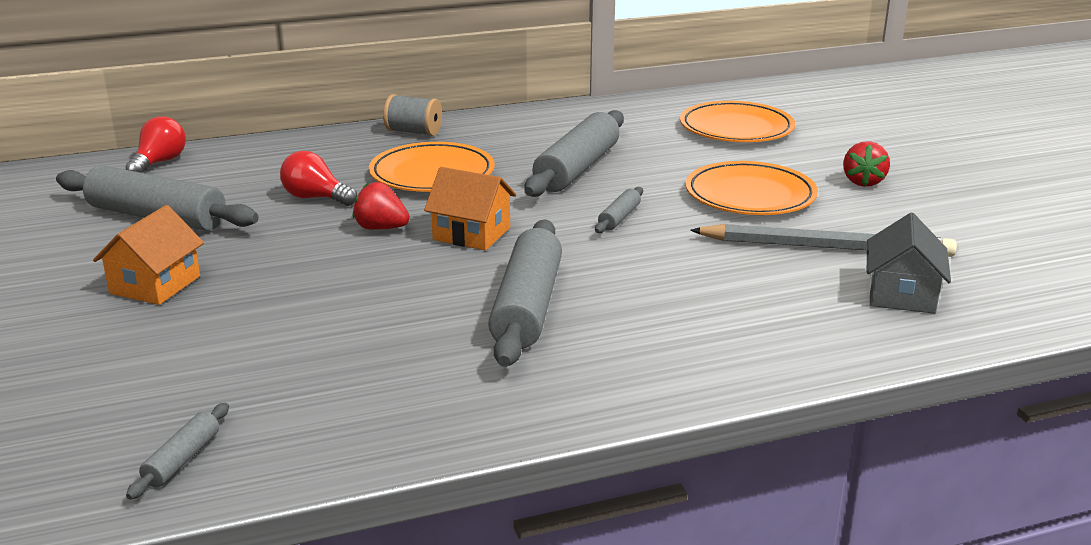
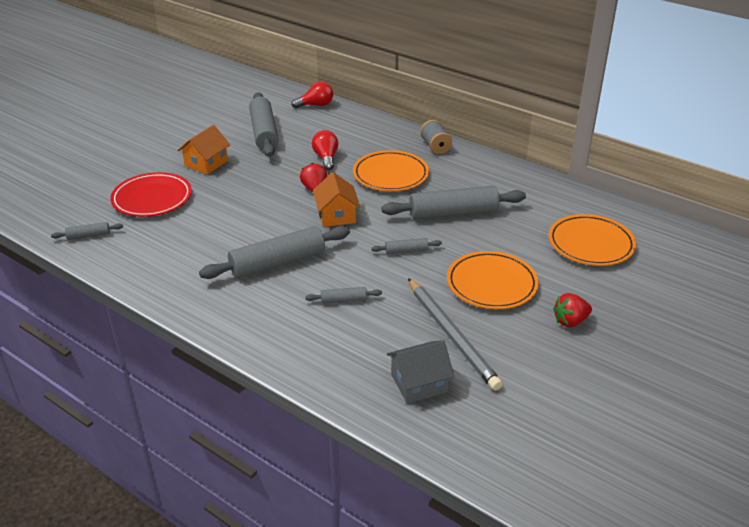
camera: 55 degrees right, 10 degrees up
orange house [93,205,204,305] -> orange house turned 45 degrees counterclockwise [178,125,230,175]
none -> red plate [110,172,192,217]
none -> grey rolling pin [305,287,382,304]

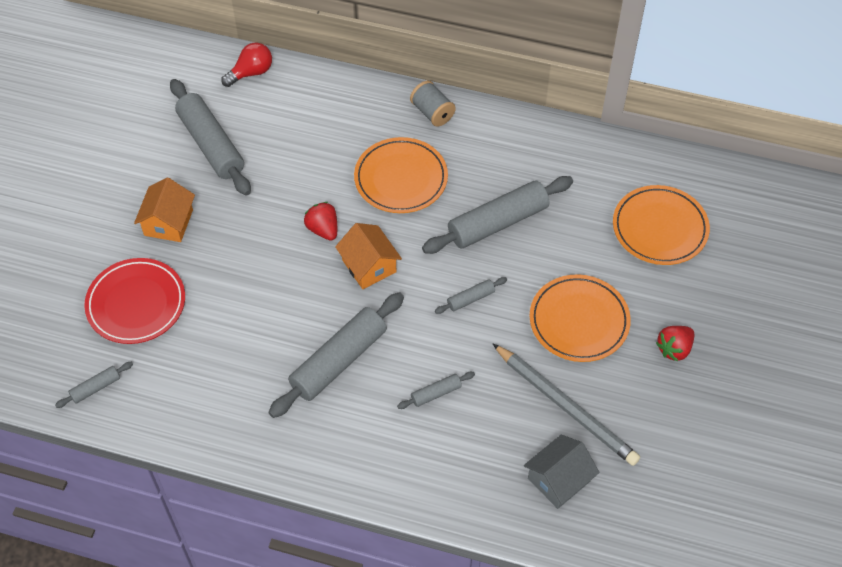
camera: 20 degrees left, 20 degrees up
red light bulb [312,130,339,170] -> none

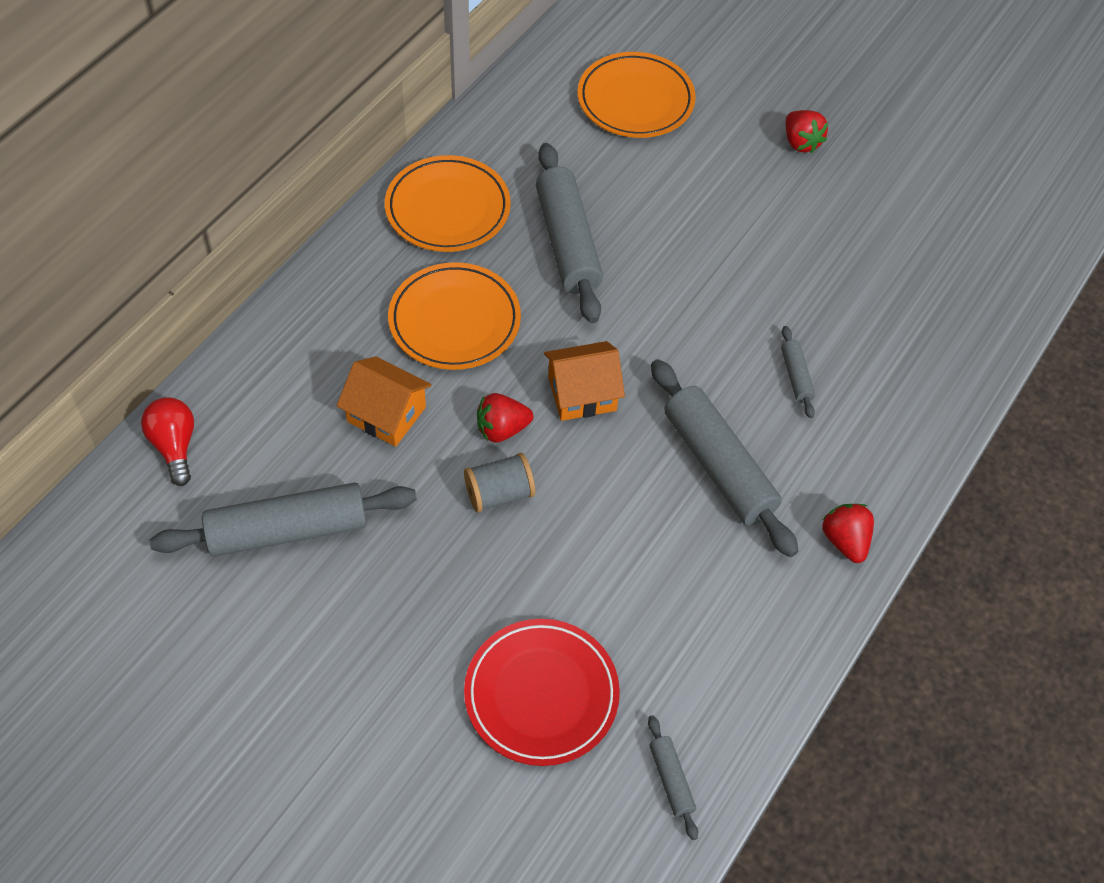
camera: 75 degrees left, 0 degrees up
orange house [134,178,195,242] -> orange house moved to [337,356,432,447]
grey spool [410,81,456,127] -> grey spool moved to [464,453,535,512]
grey rolling pin [435,277,507,314] -> none
grey pencil [493,344,640,466] -> none
grey house [524,434,600,509] -> none
orange plate [529,274,631,362] -> orange plate moved to [385,155,511,252]
none -> red strawberry [822,504,874,563]

